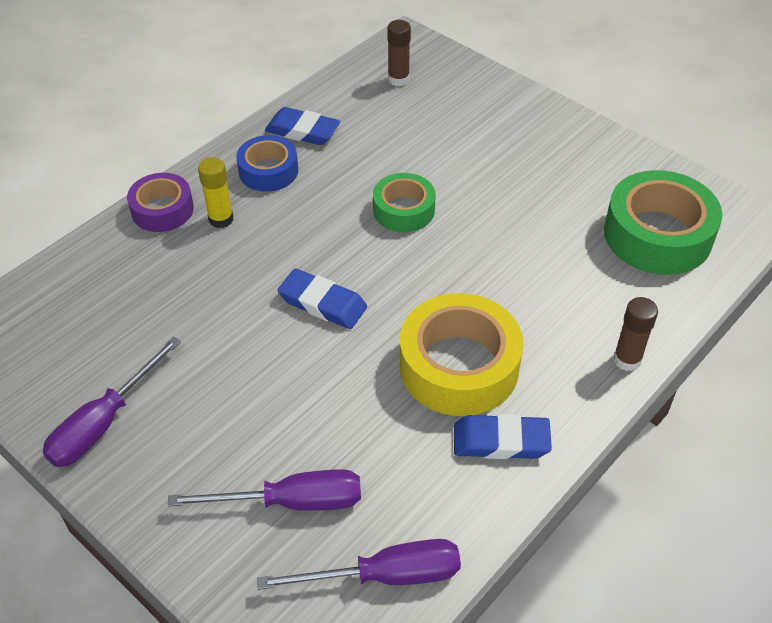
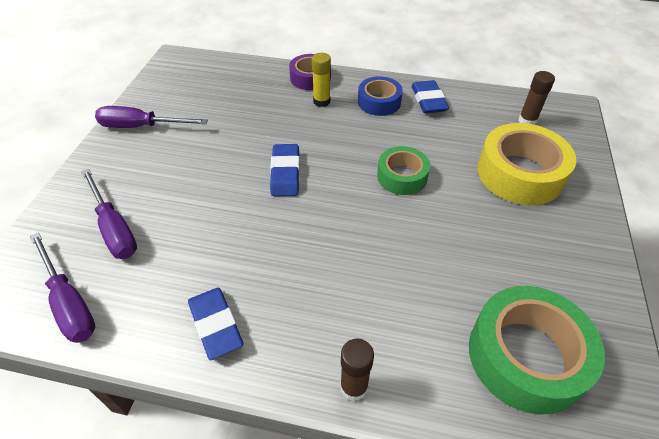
camera: 60 degrees right, 0 degrees up
yellow tape [400,293,524,416] -> yellow tape moved to [477,123,576,205]

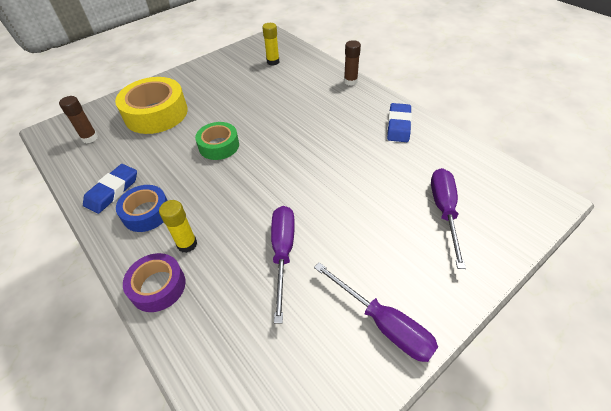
camera: 140 degrees left, 0 degrees up
purple screwdriver [30,232,95,343] -> purple screwdriver moved to [271,206,295,323]
blue eraser [270,144,300,196] -> none
green tape [469,286,605,414] -> yellow glue stick [262,23,279,65]

